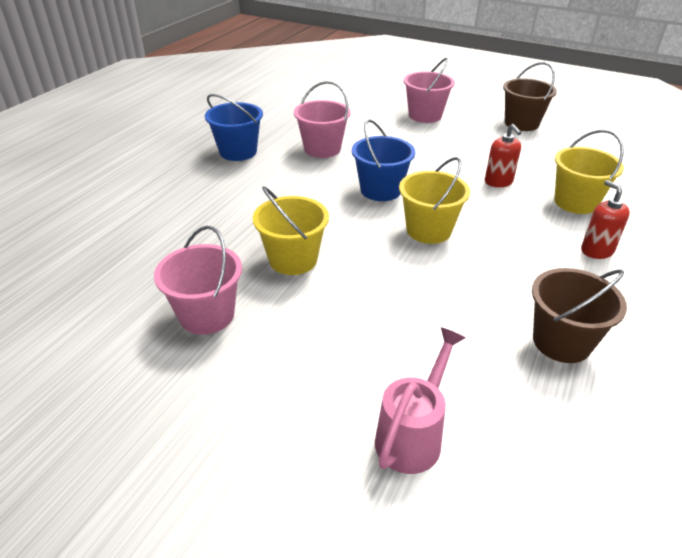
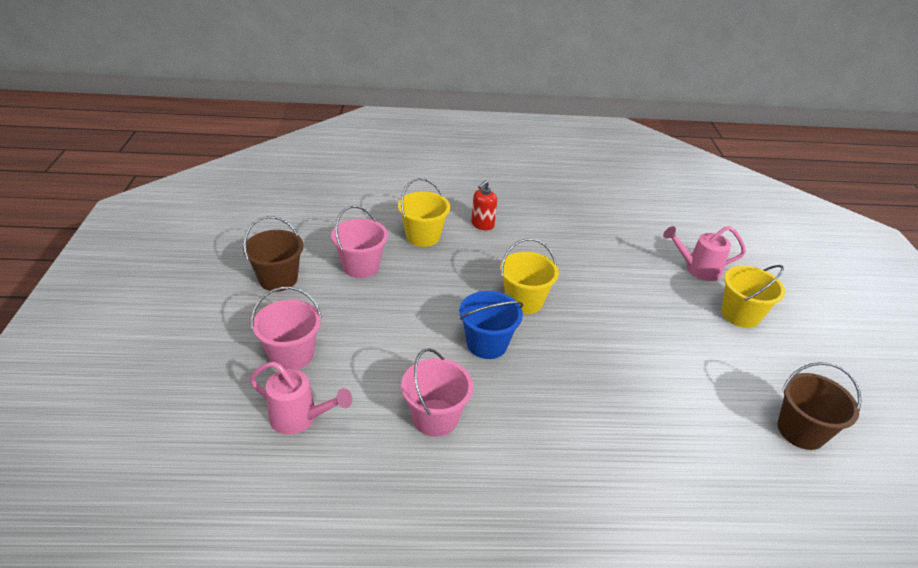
camera: 120 degrees left, 0 degrees up
pink bucket [154,226,242,335] -> pink bucket moved to [331,206,388,278]
blue bucket [205,94,263,161] -> none
yellow bucket [253,186,329,275] -> yellow bucket moved to [721,265,785,328]
red soap dispenser [485,124,521,187] -> none
brown bucket [532,268,627,363] -> brown bucket moved to [778,362,861,450]
none -> pink watering can [250,361,352,435]

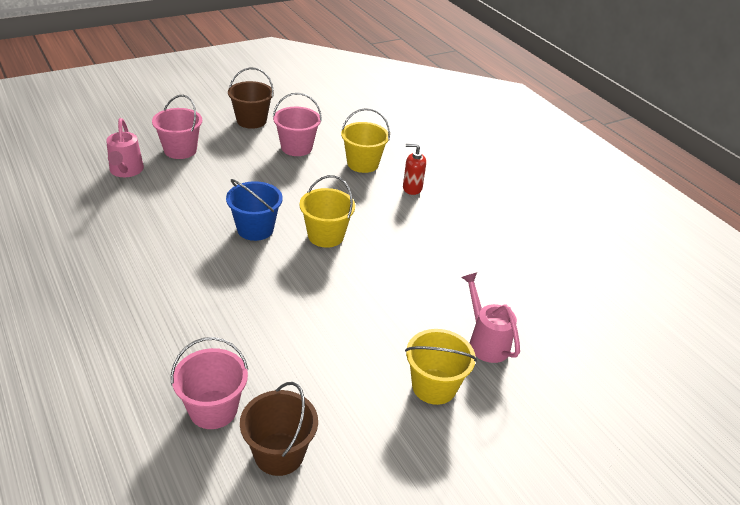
camera: 60 degrees right, 0 degrees up
pink bucket [401,348,473,437] -> pink bucket moved to [171,337,248,429]

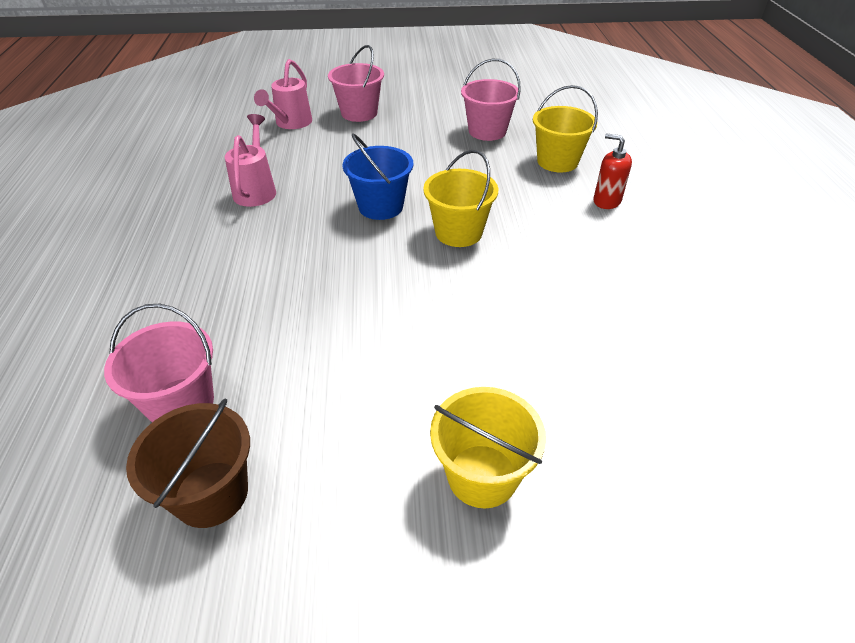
camera: 30 degrees right, 5 degrees up
brown bucket [228,67,274,129] -> none
pink watering can [461,272,520,363] -> pink watering can moved to [225,114,276,207]

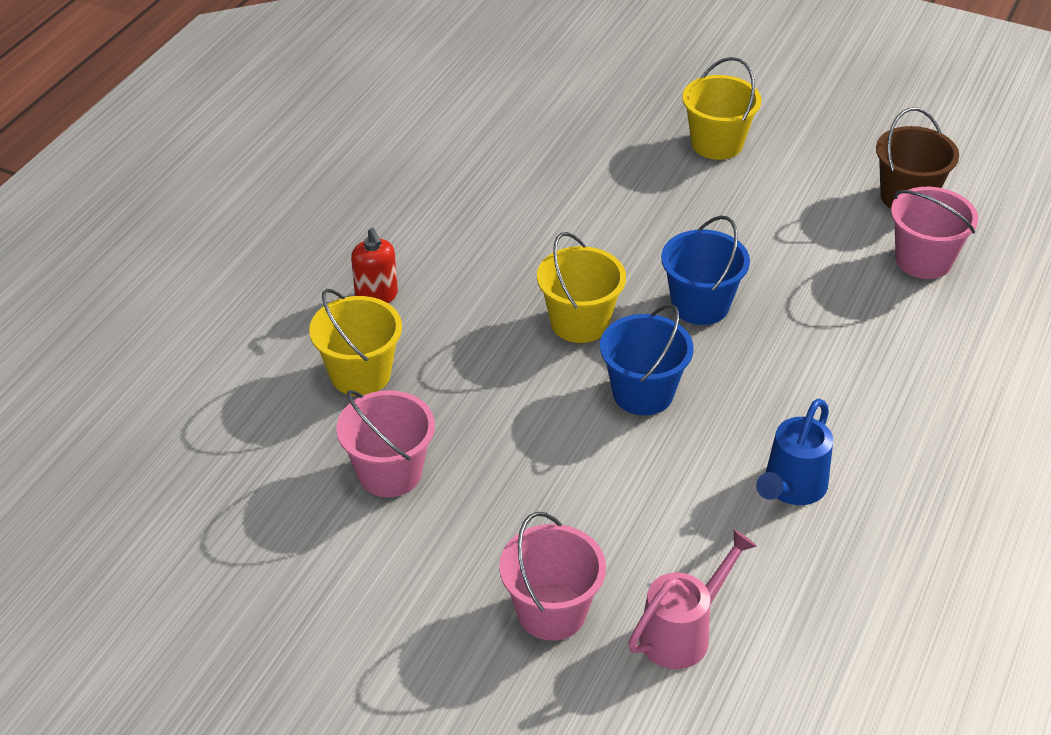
camera: 150 degrees left, 0 degrees up
pink watering can [225,114,276,207] -> blue watering can [756,399,833,505]
none -> blue bucket [661,216,750,325]

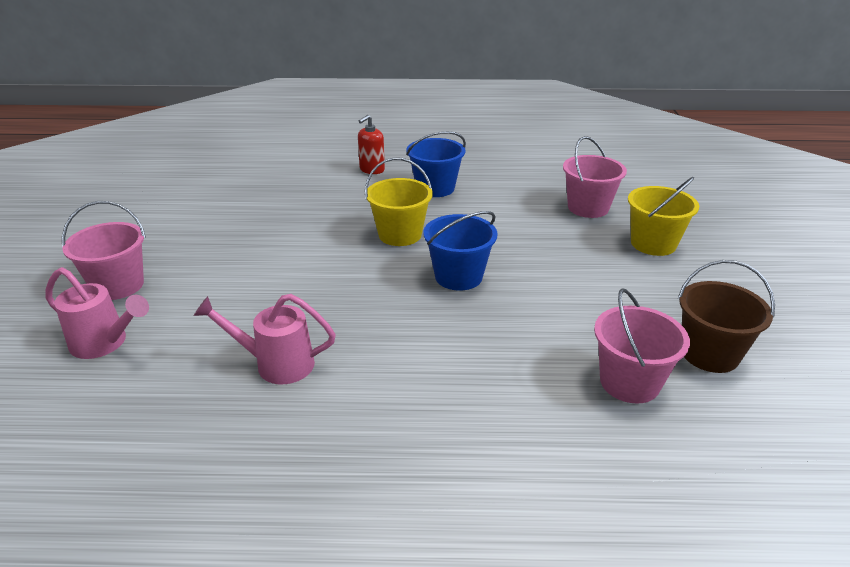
camera: 65 degrees right, 10 degrees down
yellow bucket [309,289,402,396] -> none
pink bucket [336,390,435,497] -> pink bucket moved to [563,136,627,218]
blue bucket [600,304,694,415] -> blue bucket moved to [406,131,466,197]
blue watering can [756,399,833,505] -> pink watering can [194,294,336,384]

